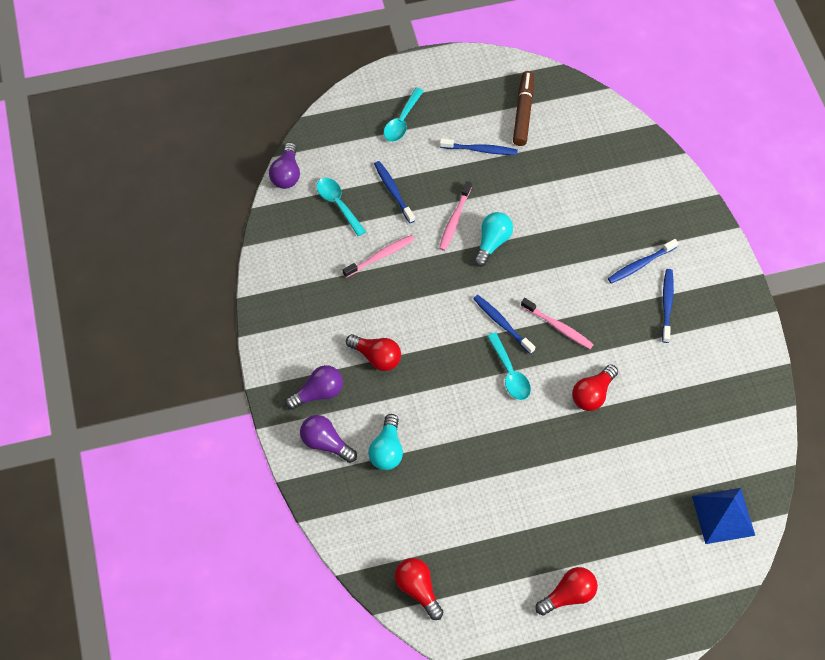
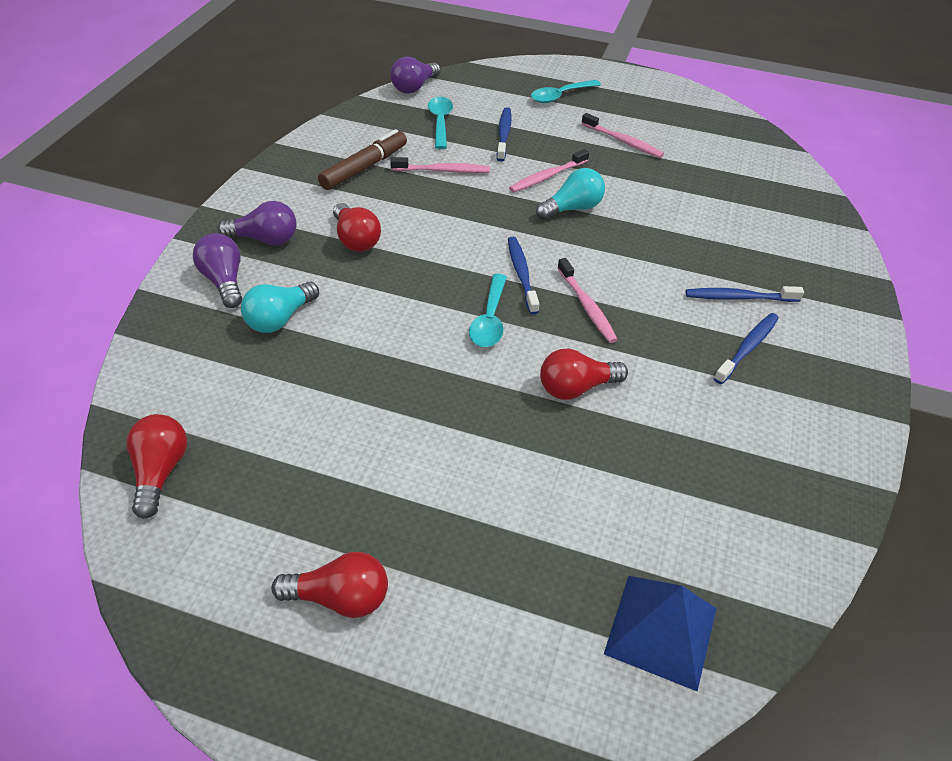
camera: 30 degrees right, 15 degrees down
blue toothbrush [440,138,518,155] -> pink toothbrush [581,113,664,158]
brown marker [513,71,534,146] -> brown marker moved to [318,129,407,190]

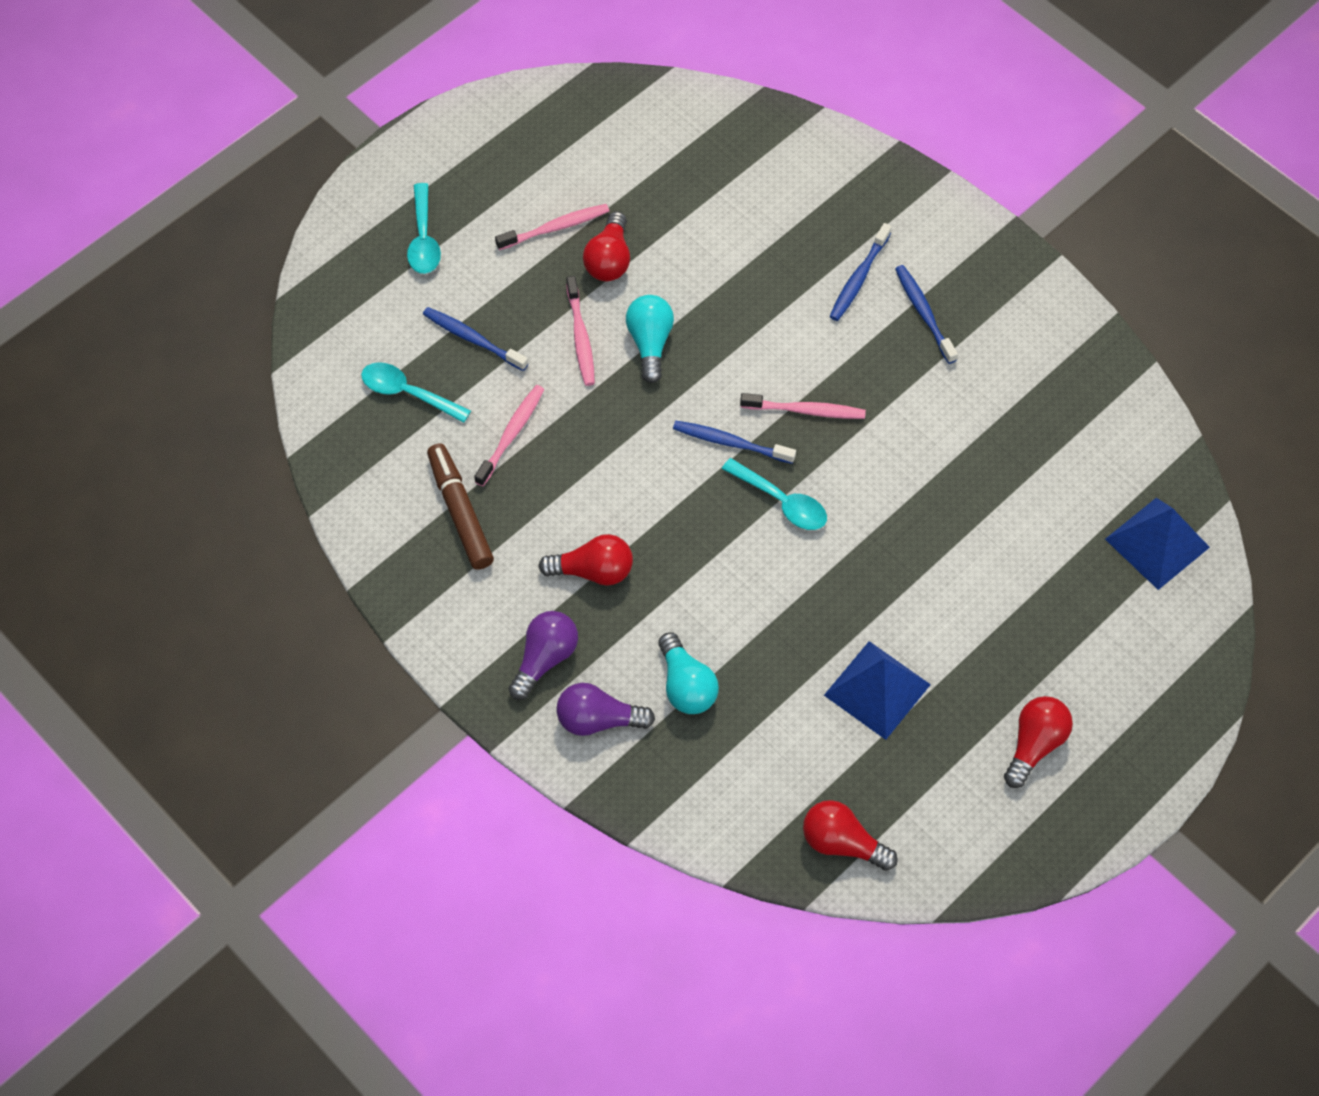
camera: 60 degrees left, 15 degrees up
purple light bulb [390,56,441,93] -> none
red light bulb [540,349,628,400] -> red light bulb moved to [583,212,630,281]
none -> blue pyramid [824,641,931,740]

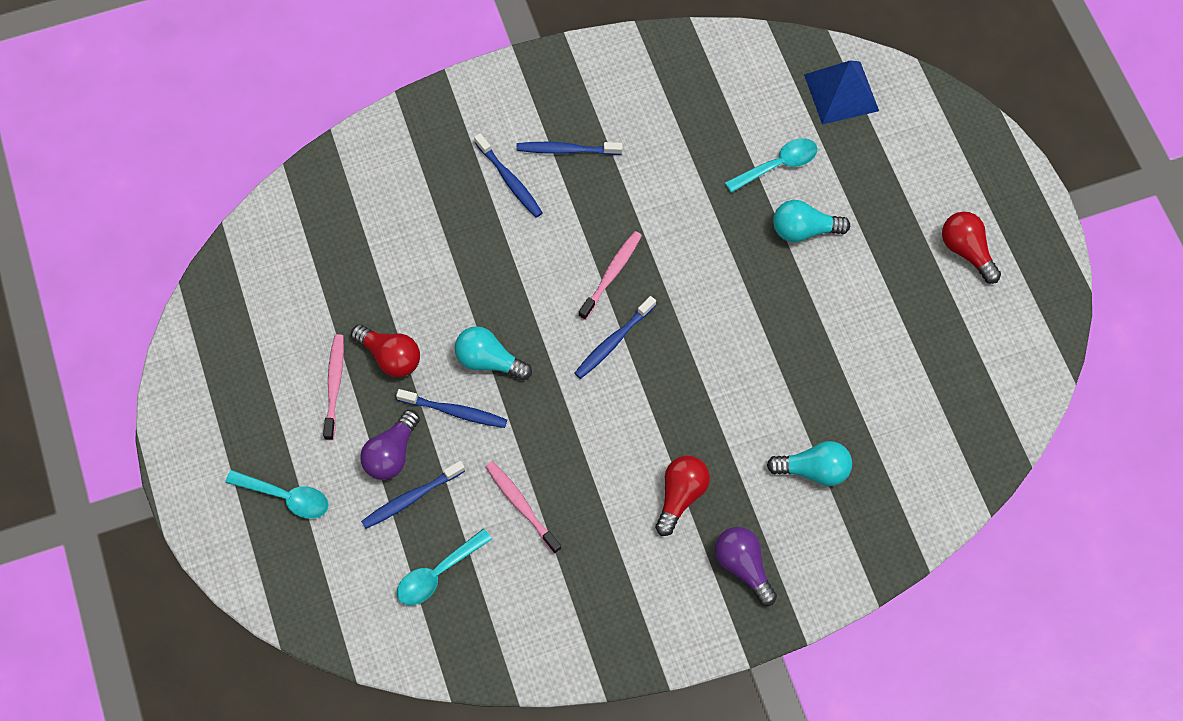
camera: 65 degrees left, 5 degrees up
brown marker [427,444,494,570] -> none
purple light bulb [556,683,655,736] -> purple light bulb moved to [360,410,420,480]
pink toothbrush [566,276,595,386] -> blue toothbrush [396,389,507,428]
turquoise spoon [722,458,827,530] -> turquoise spoon moved to [725,138,817,193]
red light bulb [803,800,898,871] -> none
blue pyramid [824,641,931,740] -> none
none -> turquoise light bulb [773,200,850,242]

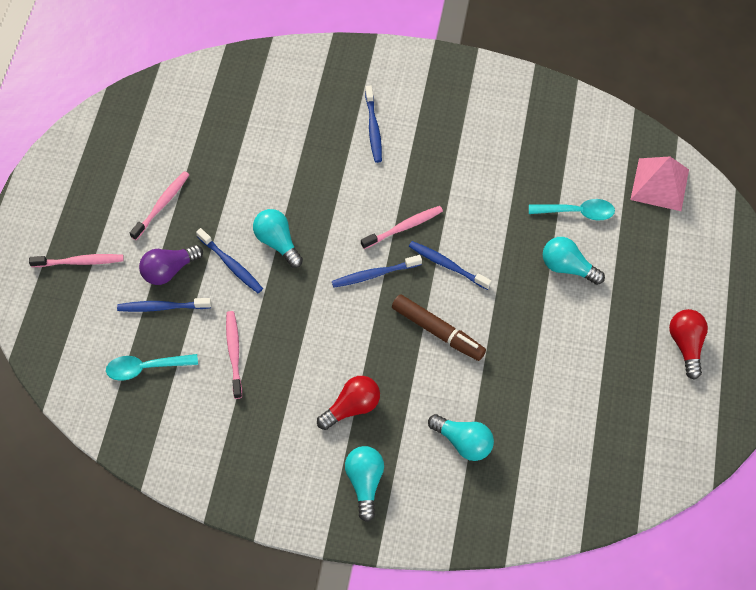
camera: 30 degrees right, 5 degrees down
turquoise spoon [226,470,329,519] -> pink toothbrush [29,254,124,267]
red light bulb [351,324,420,377] -> none
blue toothbrush [516,142,623,155] -> blue toothbrush moved to [409,241,492,290]
purple light bulb [715,527,777,606] -> turquoise light bulb [345,446,384,522]
blue pyramid [804,61,879,125] -> pink pyramid [630,156,689,211]
none -> brown marker [392,294,486,361]

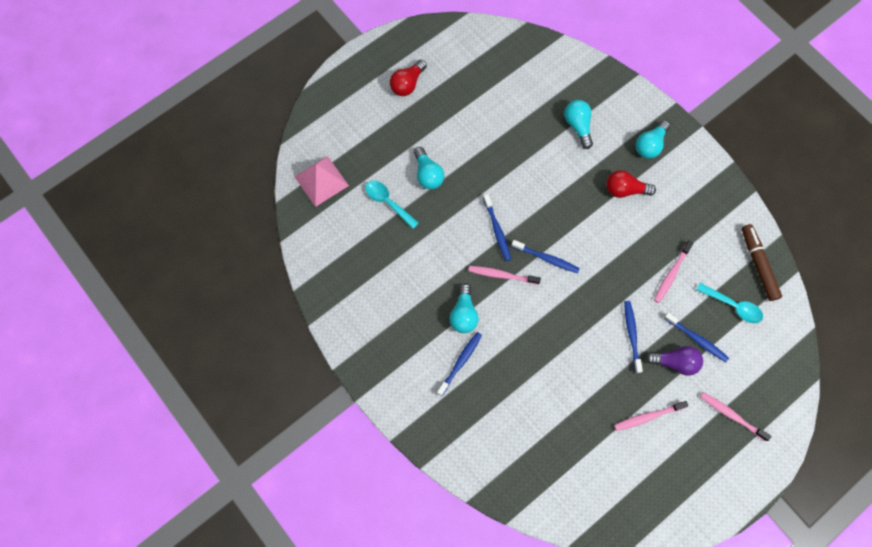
camera: 140 degrees left, 10 degrees up
turquoise light bulb [253,209,303,268] -> turquoise light bulb moved to [450,283,479,333]
brown marker [392,294,486,361] -> brown marker moved to [742,224,782,301]

